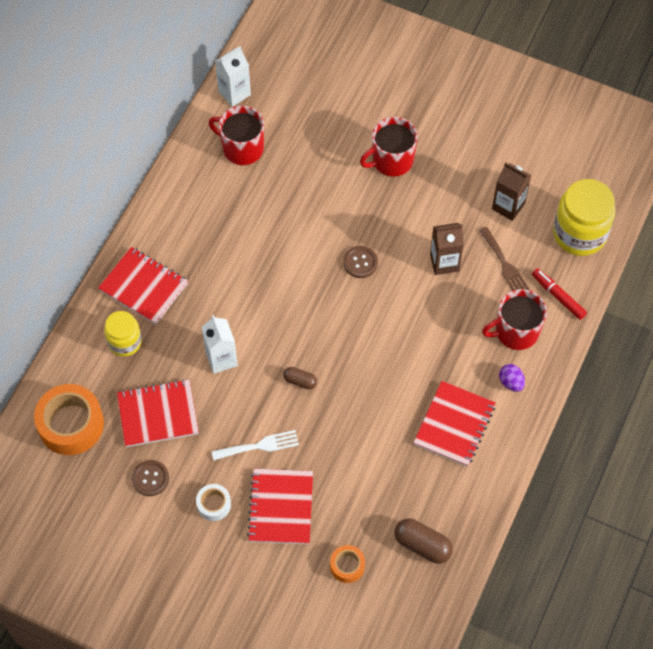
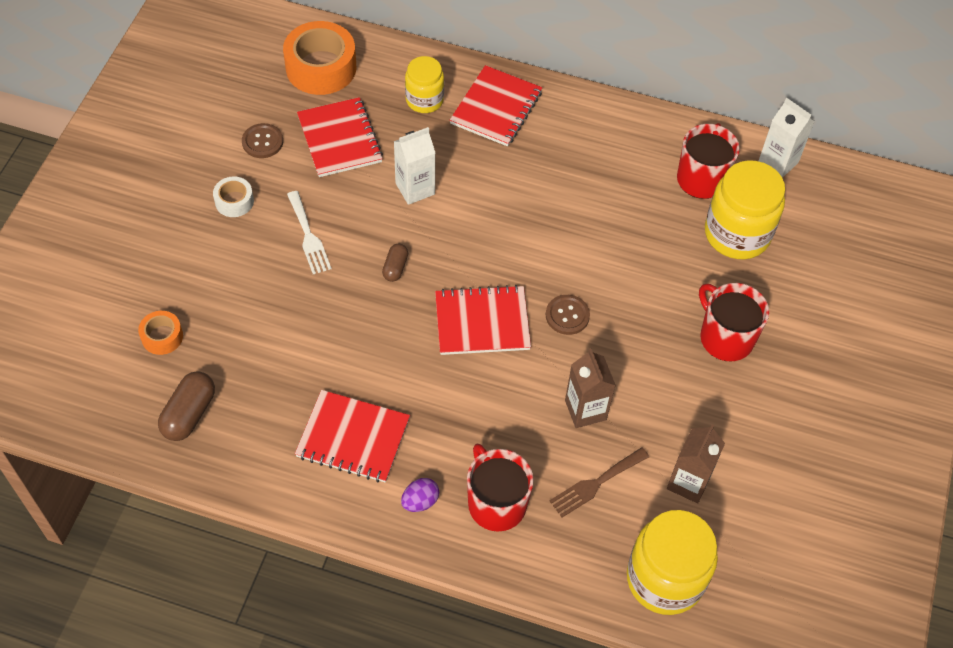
camera: 80 degrees right, 5 degrees down
red notebook [247,469,313,544] -> red notebook moved to [435,285,531,355]
red marker [532,268,587,320] -> none
none -> yellow jar [705,160,785,259]

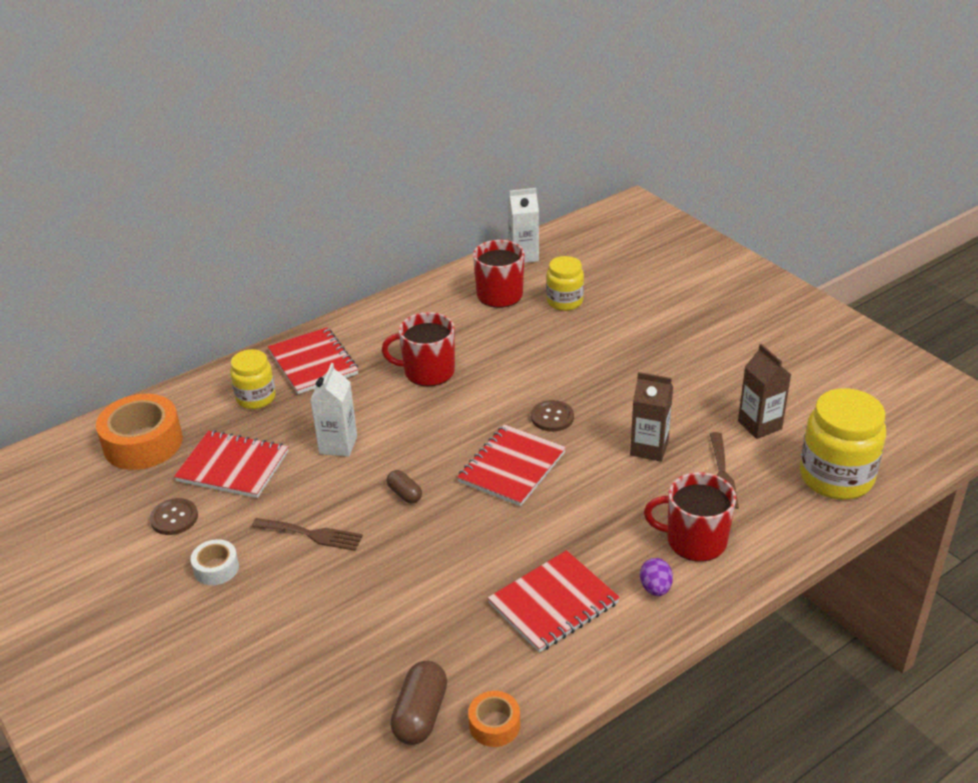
camera: 50 degrees left, 20 degrees down
orange tape [138,311,183,355] -> orange tape moved to [468,691,520,747]
brown capsule [158,371,215,441] -> brown capsule turned 45 degrees clockwise [390,661,447,745]
white fork [287,191,331,274] -> brown fork [252,518,363,551]
red mug [699,283,769,362] -> red mug moved to [382,312,455,386]
yellow jar [705,160,785,259] -> yellow jar [546,256,584,311], size x0.60

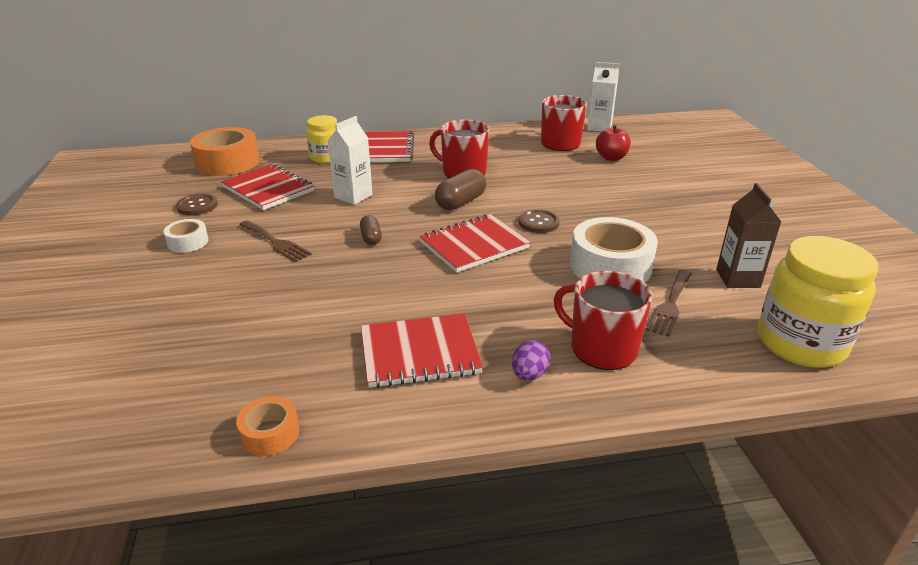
camera: 25 degrees right, 5 degrees down
brown capsule [390,661,447,745] -> brown capsule moved to [435,169,486,210]
yellow jar [546,256,584,311] -> red apple [596,125,631,161]
brown carton [630,372,673,462] -> white tape [570,217,658,283]

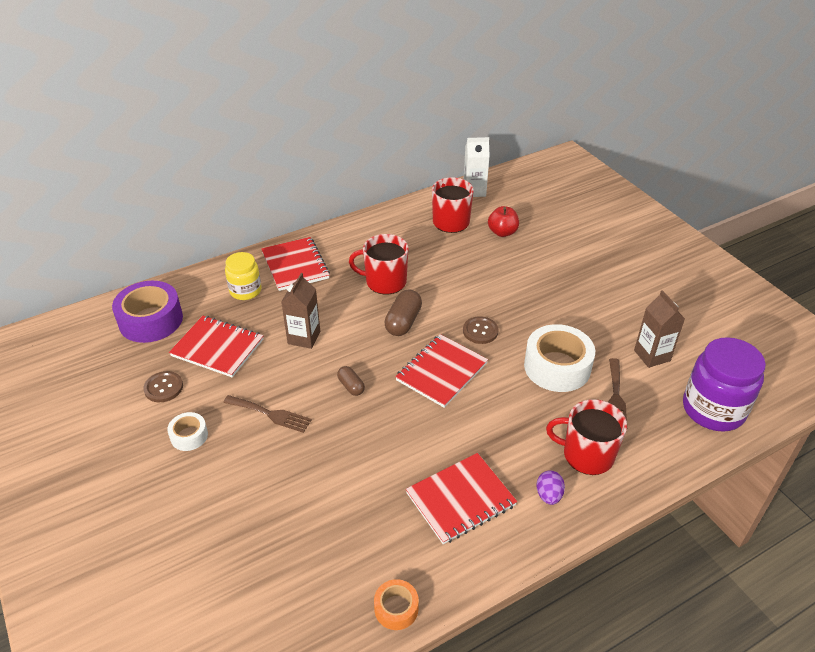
camera: 20 degrees left, 10 degrees up
orange tape [190,127,260,176] -> purple tape [112,281,183,343]
white carton [328,116,373,205] -> brown carton [281,273,320,349]
yellow jar [758,236,878,368] -> purple jar [683,337,766,432]

